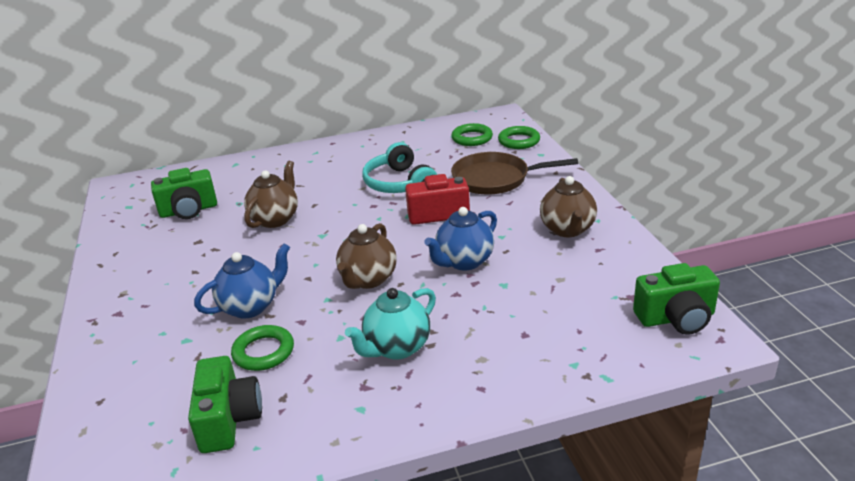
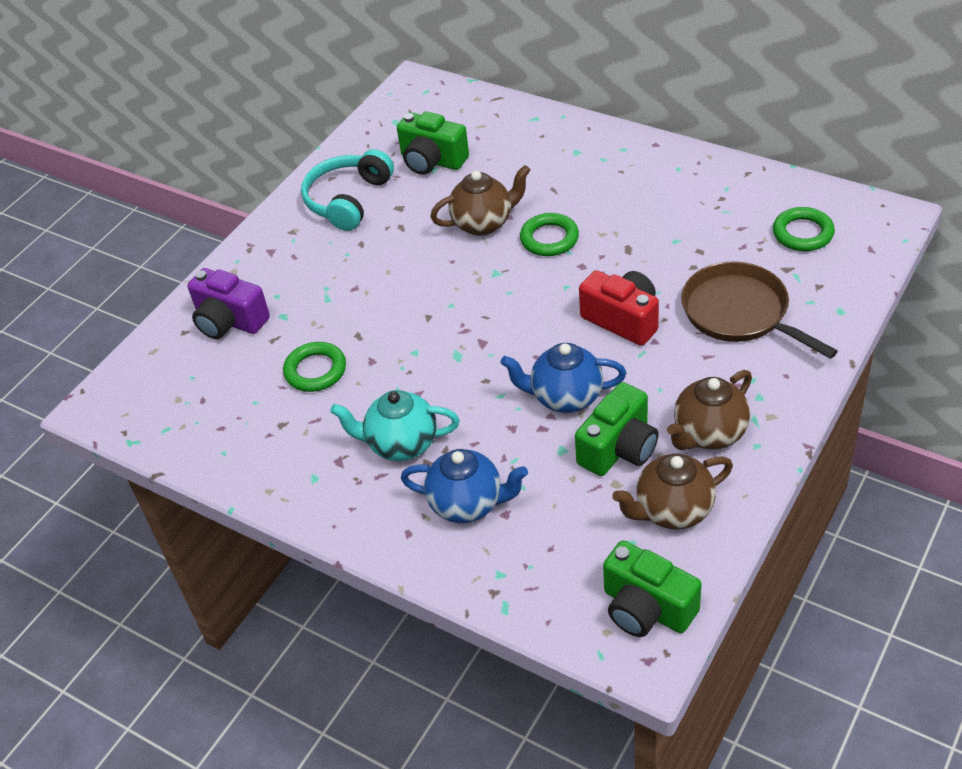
camera: 50 degrees right, 15 degrees up
green camera [188,356,262,453] -> green camera moved to [575,382,659,476]
blue teapot [194,243,290,318] -> blue teapot moved to [401,449,528,523]
brown teapot [336,223,397,289] -> brown teapot moved to [612,454,733,530]
turquoise headphones [362,142,437,193] -> turquoise headphones moved to [301,149,394,231]
green ring [498,126,540,149] -> green ring moved to [520,213,579,256]
none -> purple camera [188,268,270,339]

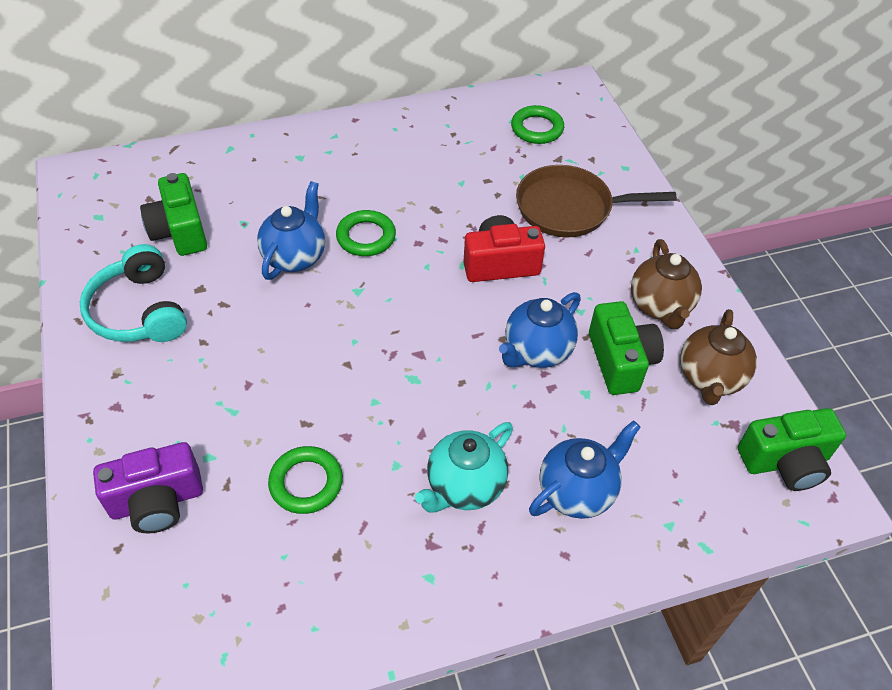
camera: 55 degrees left, 5 degrees up
green camera [397,111,469,175] -> green camera turned 90 degrees clockwise [140,173,207,256]
brown teapot [430,165,530,236] -> blue teapot [257,181,325,280]

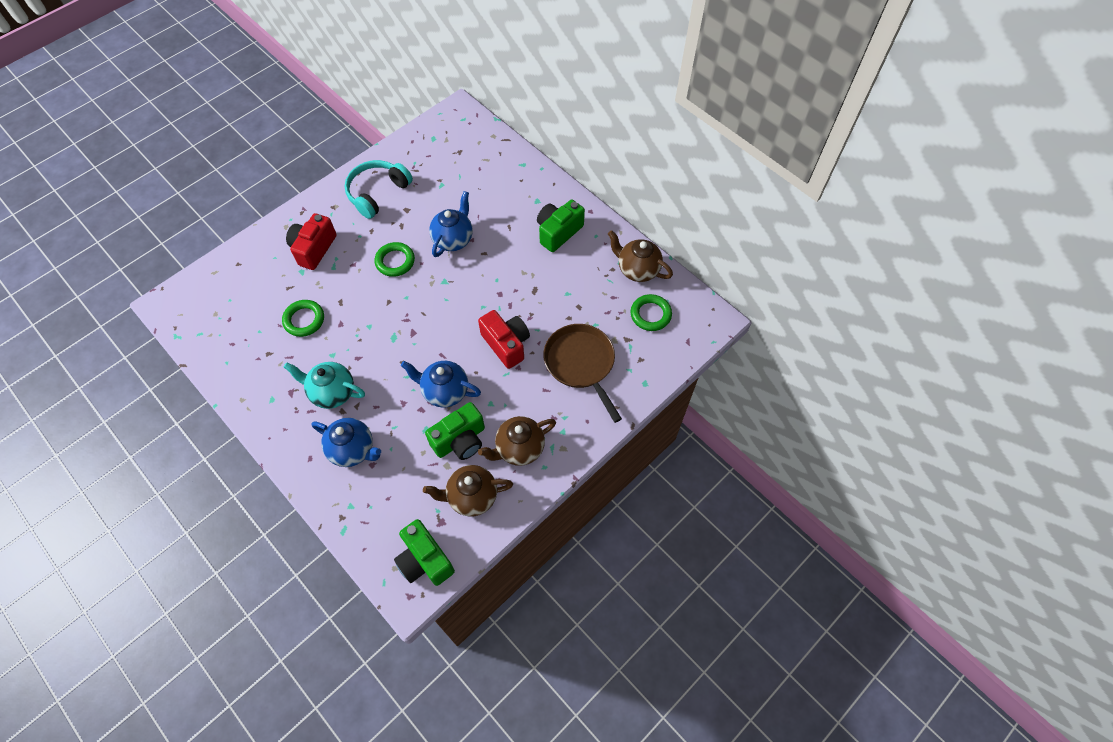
camera: 65 degrees right, 10 degrees up
purple camera [93,442,203,533] -> none
green camera [140,173,207,256] -> green camera moved to [537,200,585,252]
blue teapot [257,181,325,280] -> blue teapot turned 60 degrees counterclockwise [429,191,473,257]
green ring [336,210,396,256] -> green ring moved to [375,242,415,277]
none -> red camera [286,213,337,270]
none -> brown teapot [608,230,673,282]

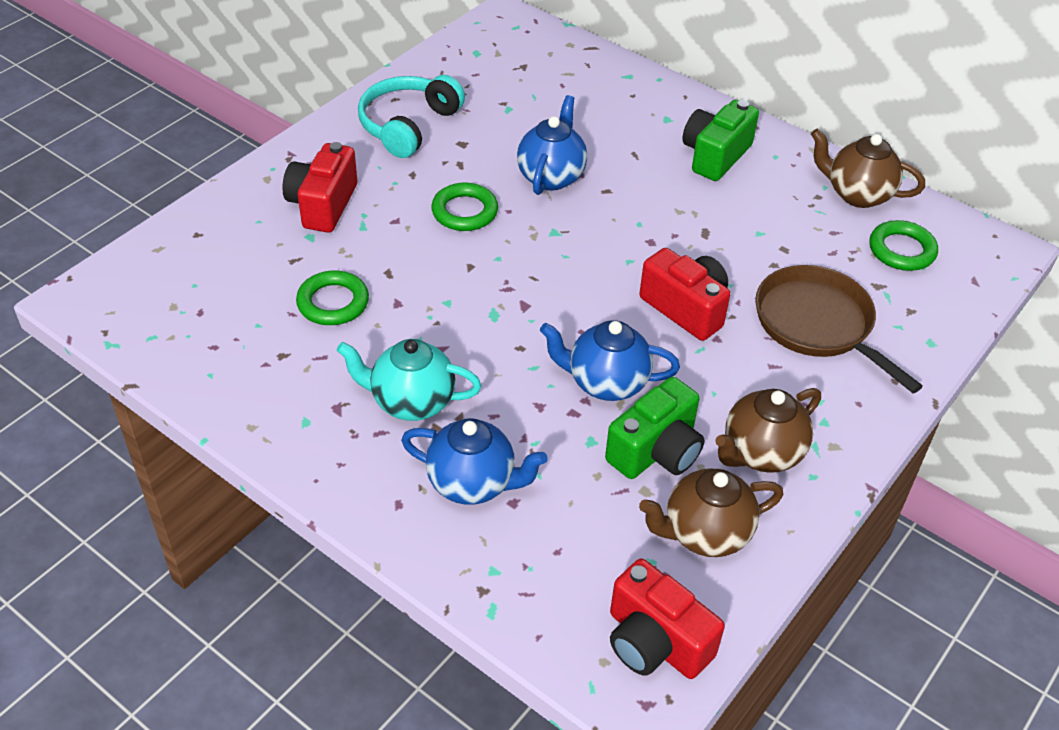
camera: 10 degrees left, 15 degrees down
green camera [394,519,455,586] -> red camera [610,559,725,679]

